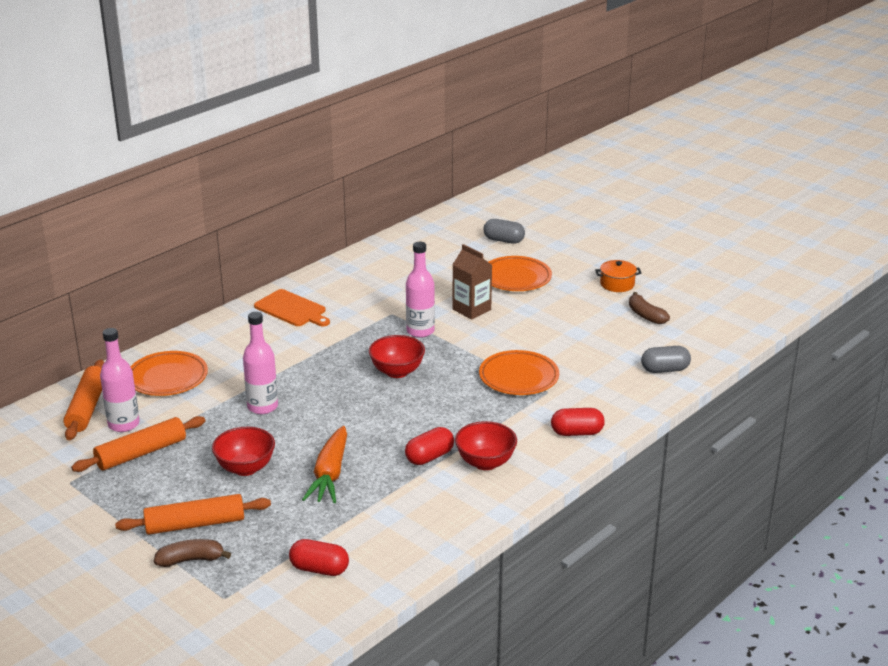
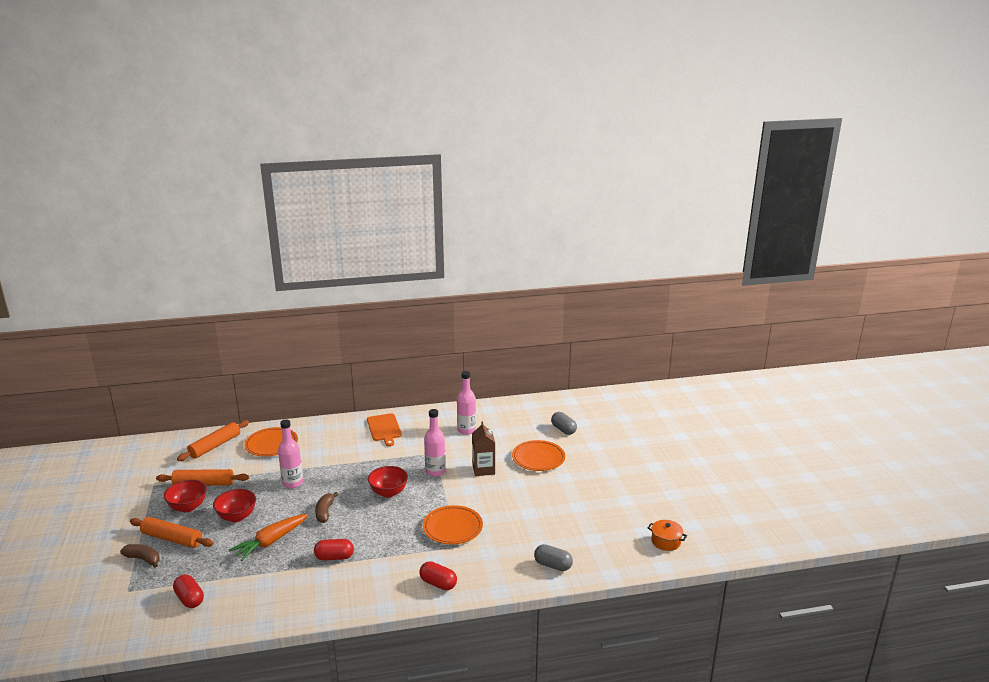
camera: 35 degrees right, 5 degrees down
pink bottle [100,328,140,432] -> pink bottle moved to [457,371,476,435]
red bowl [455,421,517,470] -> red bowl moved to [164,480,207,512]
orange pot [595,260,641,292] -> orange pot moved to [648,520,687,551]
brown banana [629,292,670,324] -> brown banana moved to [315,492,338,523]

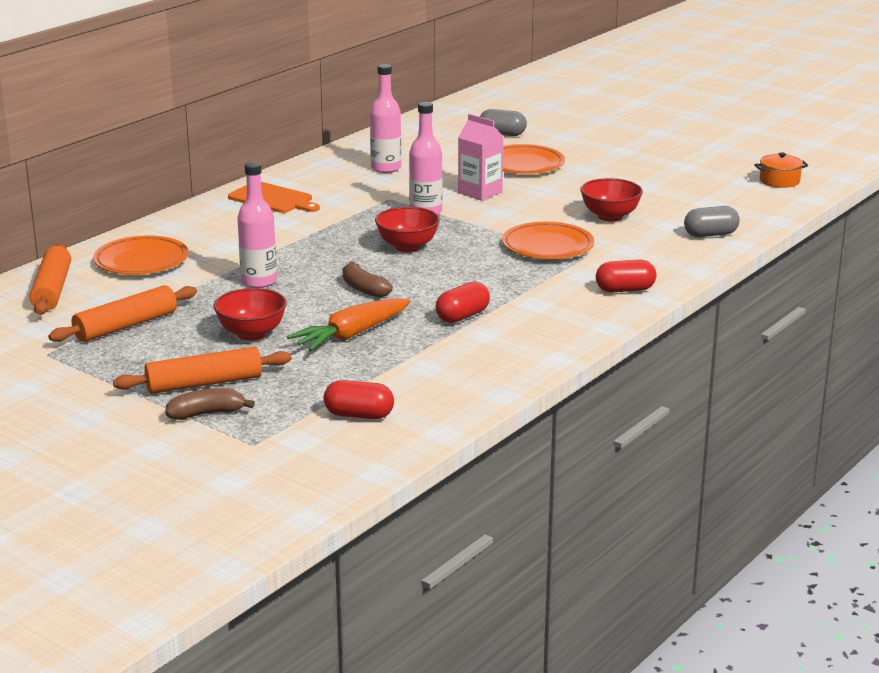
camera: 40 degrees left, 0 degrees up
red bowl [164,480,207,512] -> red bowl moved to [580,178,643,222]
orange carrot [229,514,308,561] -> orange carrot turned 45 degrees clockwise [287,298,411,351]
brown carton [472,421,495,476] -> pink carton [458,114,504,201]

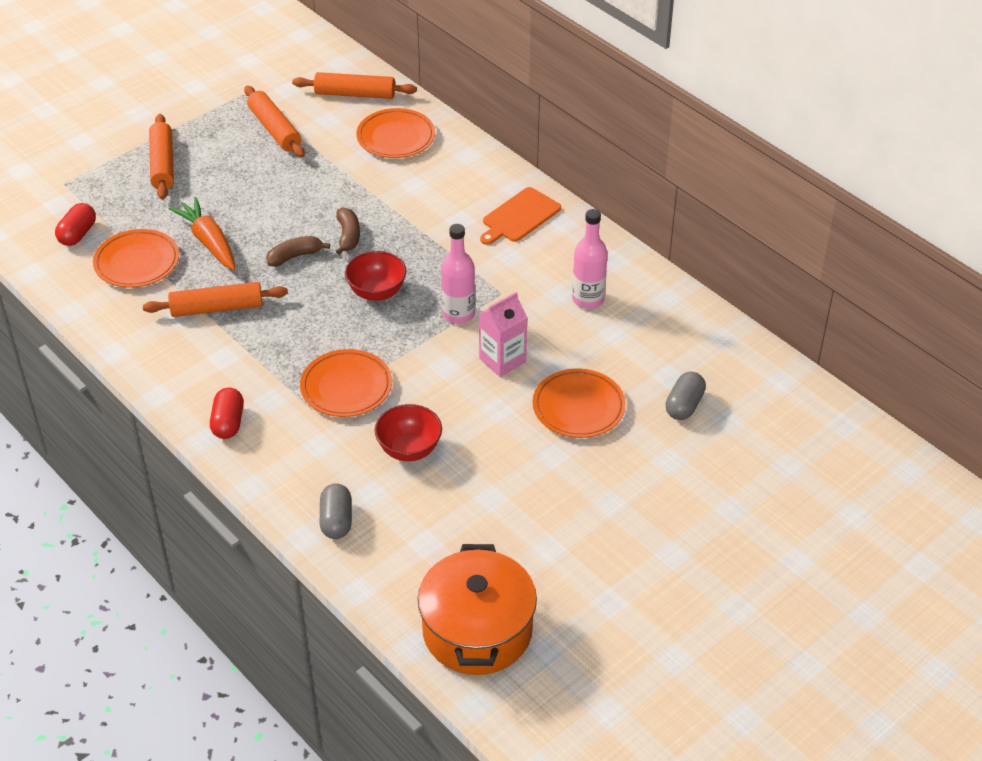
camera: 100 degrees right, 20 degrees up
brown banana [165,388,255,420] -> brown banana moved to [336,207,360,255]
red bowl [213,288,287,341] -> none
pink bottle [237,162,277,288] -> none
red capsule [436,281,490,323] -> orange rolling pin [143,282,288,317]
orange pot [754,153,808,188] -> orange pot [418,544,537,675], size x2.19
none -> orange plate [93,229,179,288]

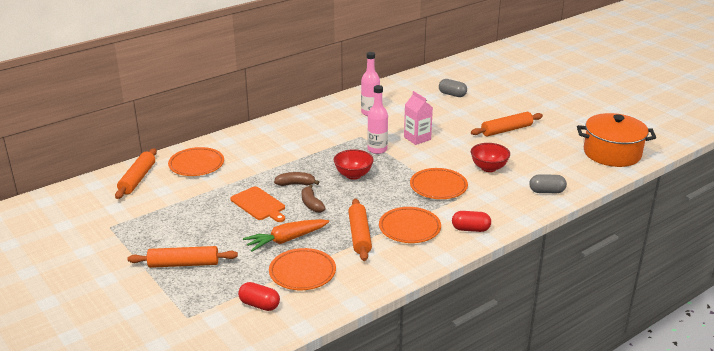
camera: 85 degrees left, 15 degrees down
orange rolling pin [244,86,305,157] -> orange rolling pin moved to [471,112,543,137]
orange cutting board [480,187,561,245] -> orange cutting board moved to [230,186,285,222]
orange plate [533,369,626,438] -> orange plate moved to [379,207,441,243]

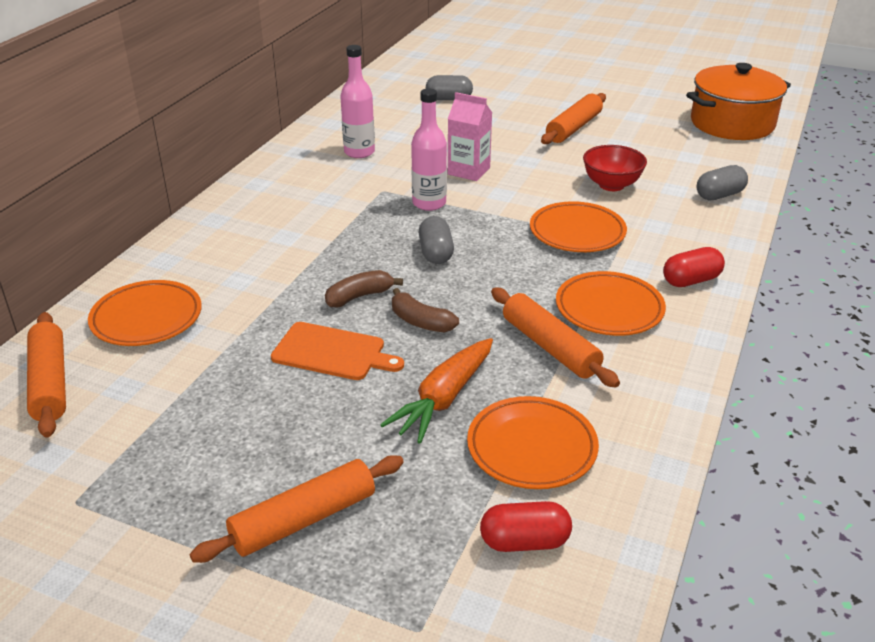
camera: 30 degrees left, 5 degrees up
red bowl [334,149,374,180] -> grey capsule [418,216,454,264]

